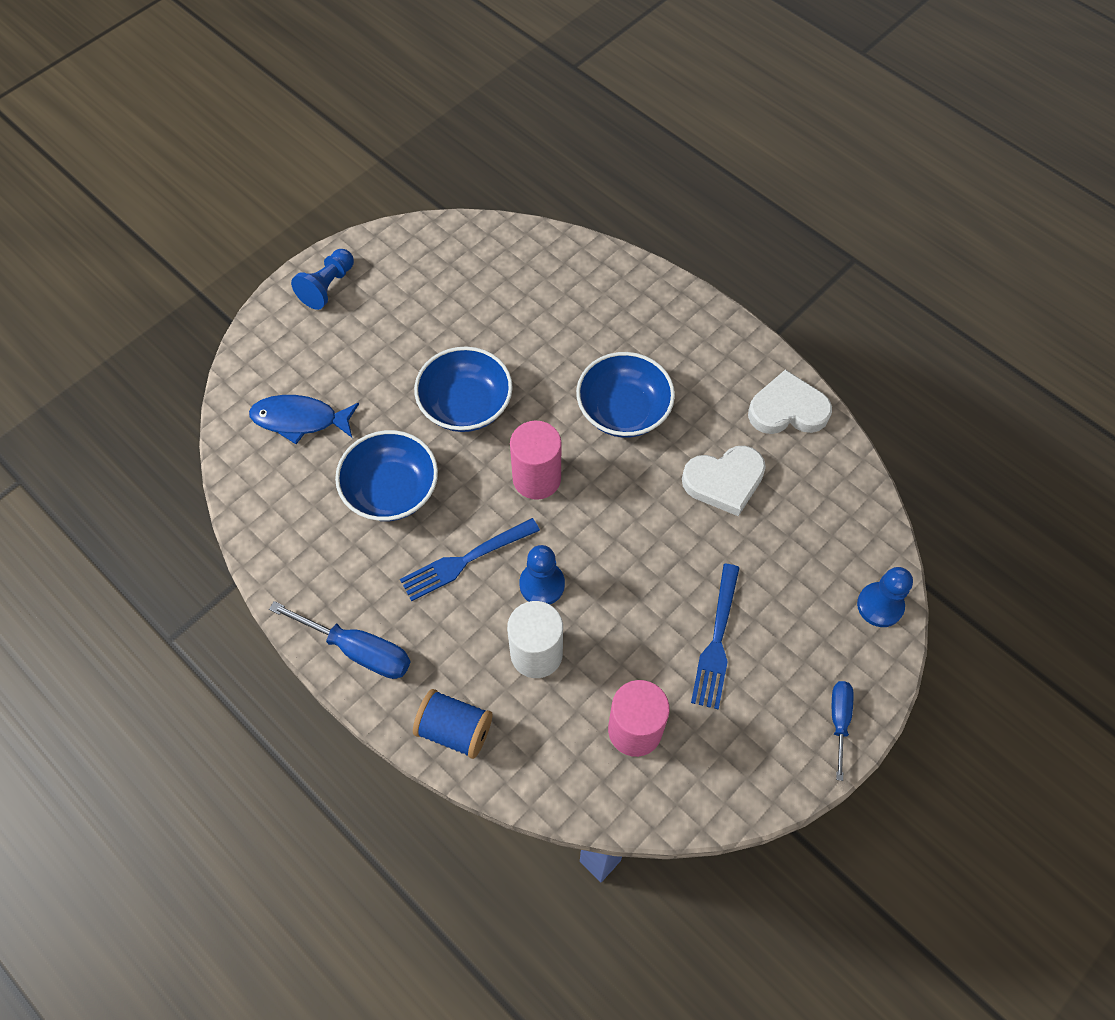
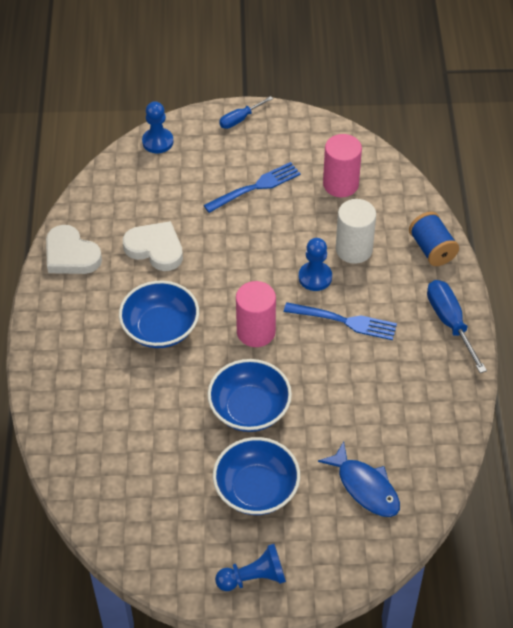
camera: 135 degrees left, 10 degrees down
blue bowl [335,430,438,521] -> blue bowl moved to [213,437,300,515]

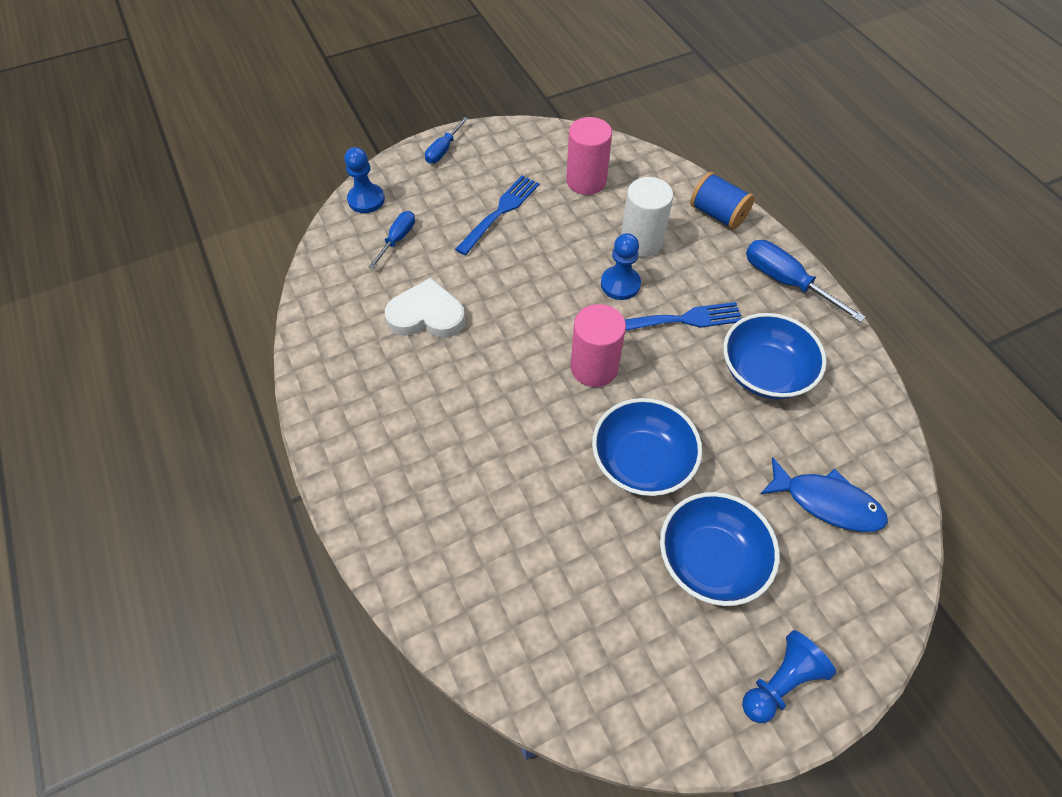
camera: 25 degrees left, 5 degrees up
white heart [46,225,102,274] -> none
blue bowl [119,281,199,348] -> blue bowl moved to [723,313,827,399]
none -> blue screwdriver [369,211,415,269]

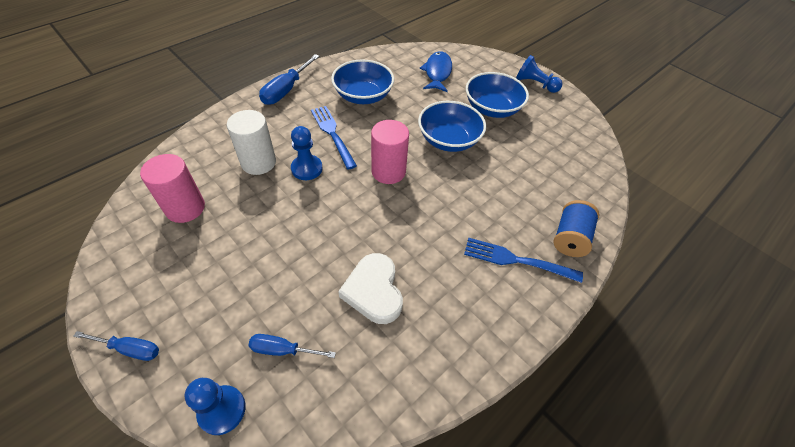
camera: 110 degrees left, 5 degrees down
blue fork [455,175,539,255] -> blue fork moved to [464,238,583,283]
blue spool [690,172,755,230] -> blue spool moved to [553,200,599,257]

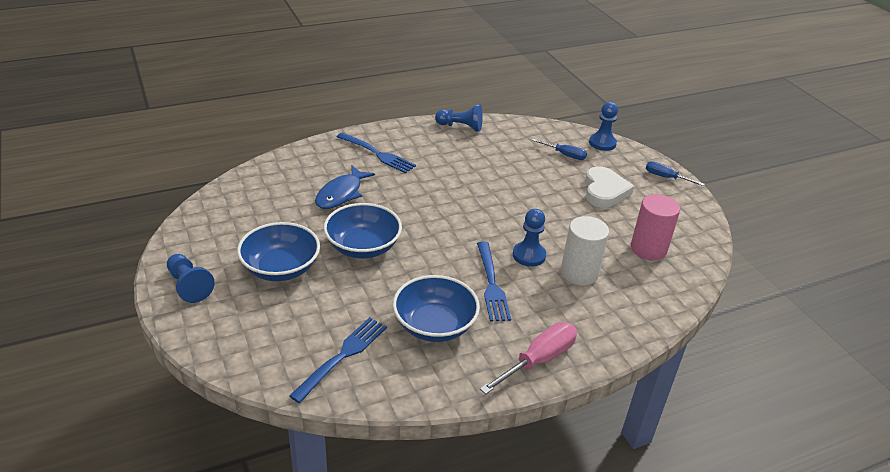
camera: 160 degrees left, 15 degrees down
blue screwdriver [259,54,320,105] -> pink screwdriver [480,322,577,394]
white heart [338,253,403,324] -> white heart moved to [585,166,634,208]
pink cylinder [371,120,409,184] -> none
blue fish [420,51,452,92] -> blue fish moved to [315,166,375,209]
blue spool [553,200,599,257] -> none
none -> blue fork [289,317,387,403]
none -> blue pawn [435,104,483,132]

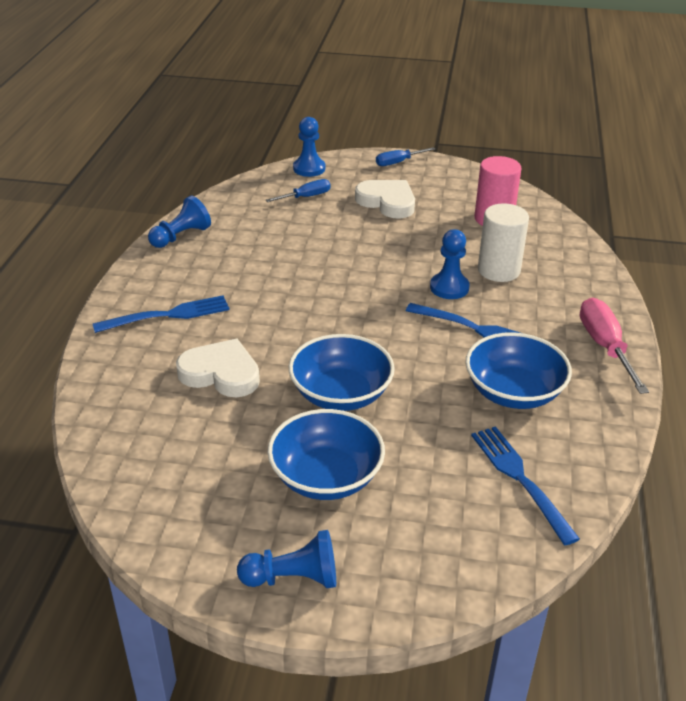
camera: 55 degrees left, 0 degrees up
blue fish [315,166,375,209] -> white heart [176,339,260,397]

